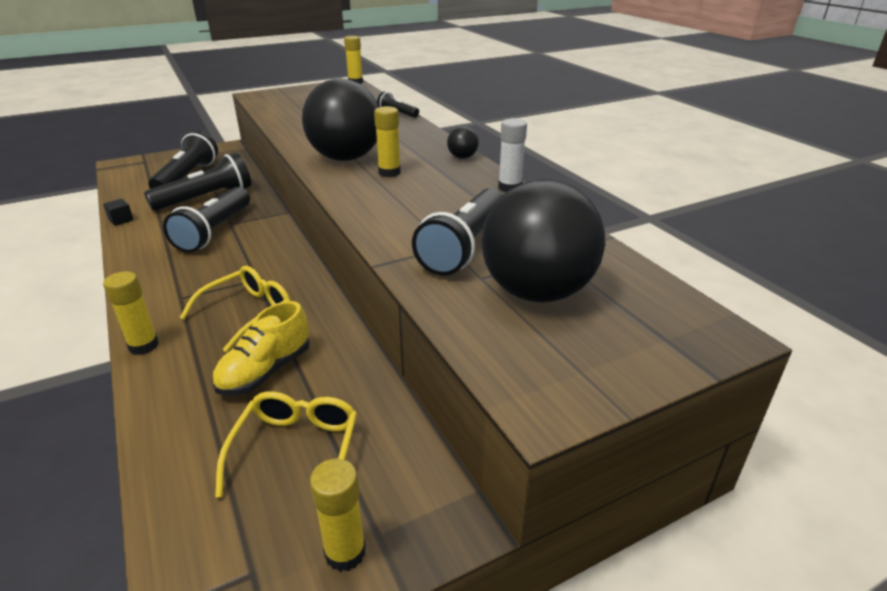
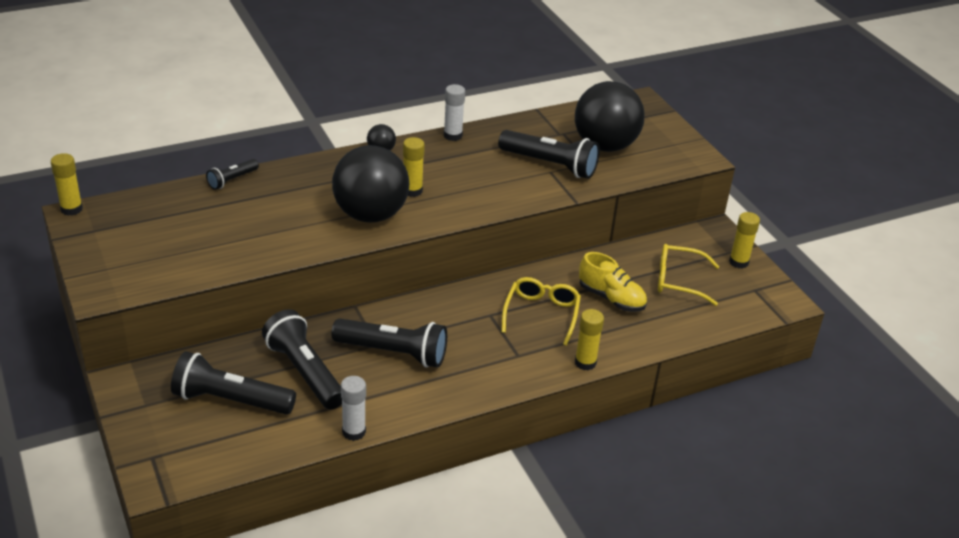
camera: 90 degrees left, 5 degrees up
black cube [103,199,133,226] -> white glue stick [341,376,366,441]
yellow glasses [180,266,290,352] -> yellow glasses turned 60 degrees clockwise [501,277,581,346]

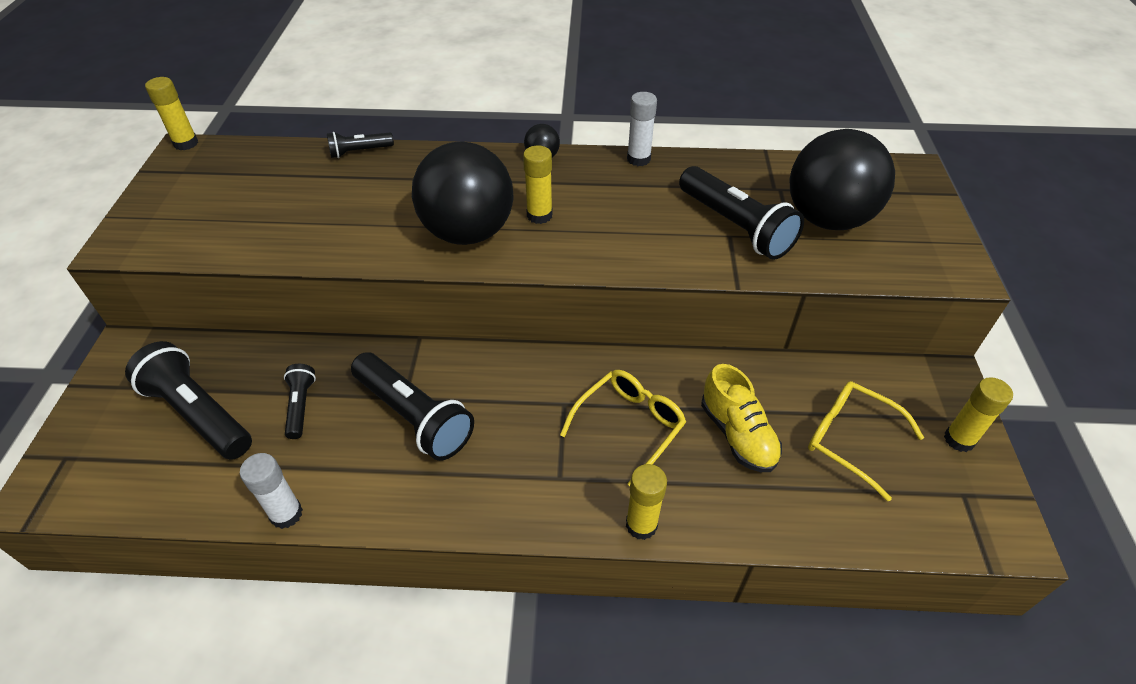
camera: 30 degrees right, 10 degrees up
black flashlight [262,309,342,410] -> black flashlight [284,364,316,439], size x0.52

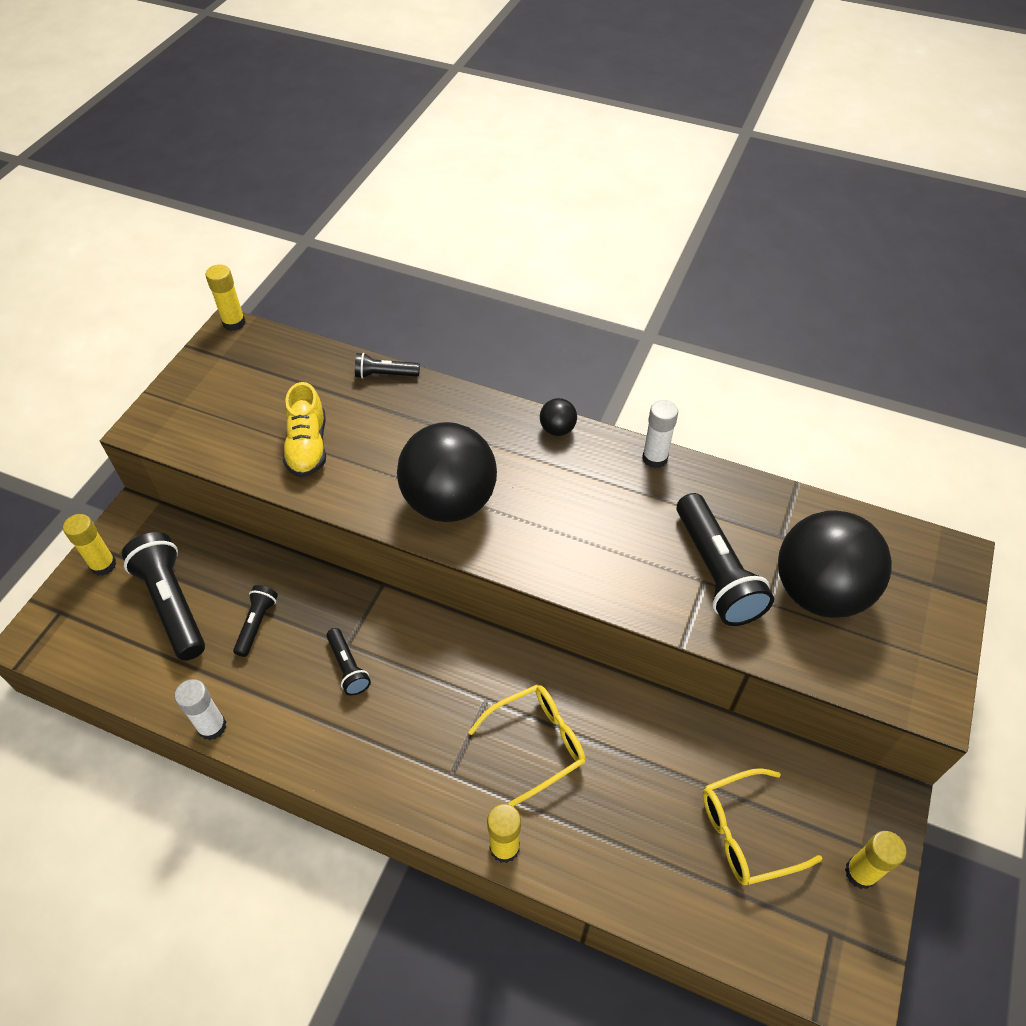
camera: 20 degrees right, 5 degrees up
black flashlight [351,352,474,461] -> black flashlight [327,628,371,696], size x0.52
yellow glue stick [523,146,553,224] -> yellow glue stick moved to [63,514,117,576]
yellow shoe [701,364,782,472] -> yellow shoe moved to [283,382,326,477]
yellow glasses [808,381,924,502] -> yellow glasses turned 75 degrees counterclockwise [703,768,823,885]

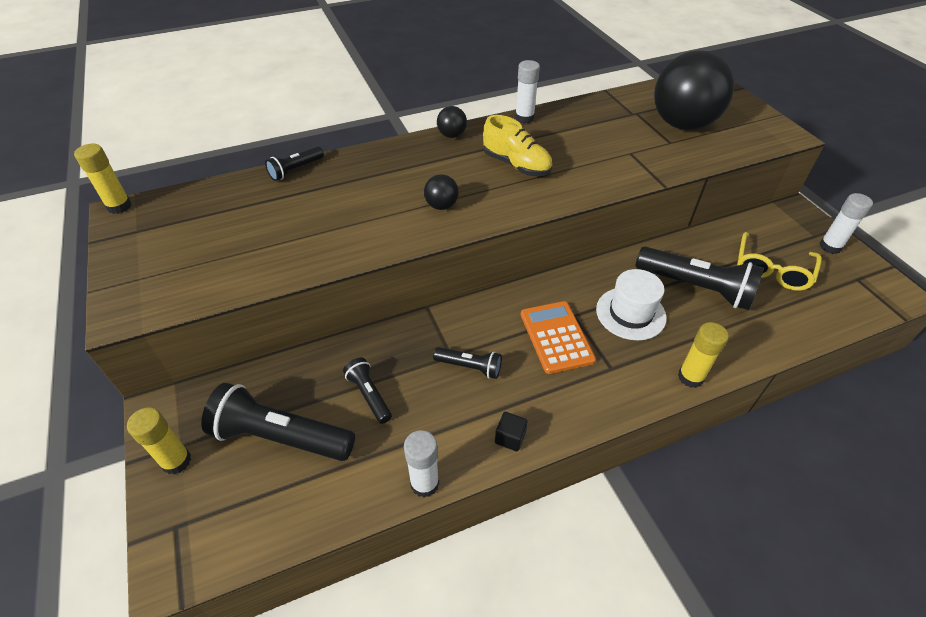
camera: 45 degrees left, 5 degrees down
yellow shoe [283,382,326,477] -> yellow shoe moved to [483,115,553,176]
black ball [397,422,497,522] -> black ball [424,174,459,210], size x0.41
yellow glasses [468,684,586,806] -> white hat [596,269,667,340]
black flashlight [677,493,774,626] -> black flashlight moved to [636,246,764,310]
yellow glue stick [845,831,906,889] -> white glue stick [819,193,873,254]
none -> black cube [495,412,528,451]
none -> orange calculator [521,301,596,374]

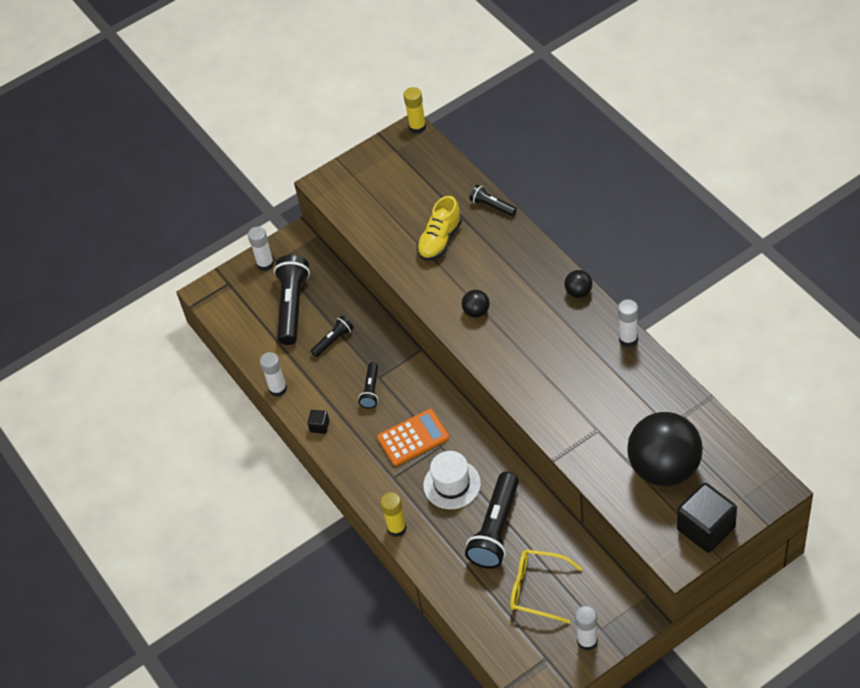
camera: 85 degrees right, 5 degrees up
yellow glue stick [127,407,191,475] -> white glue stick [248,227,274,271]
yellow shoe [483,115,553,176] -> yellow shoe moved to [417,196,462,261]
none -> black cube [677,483,737,553]

